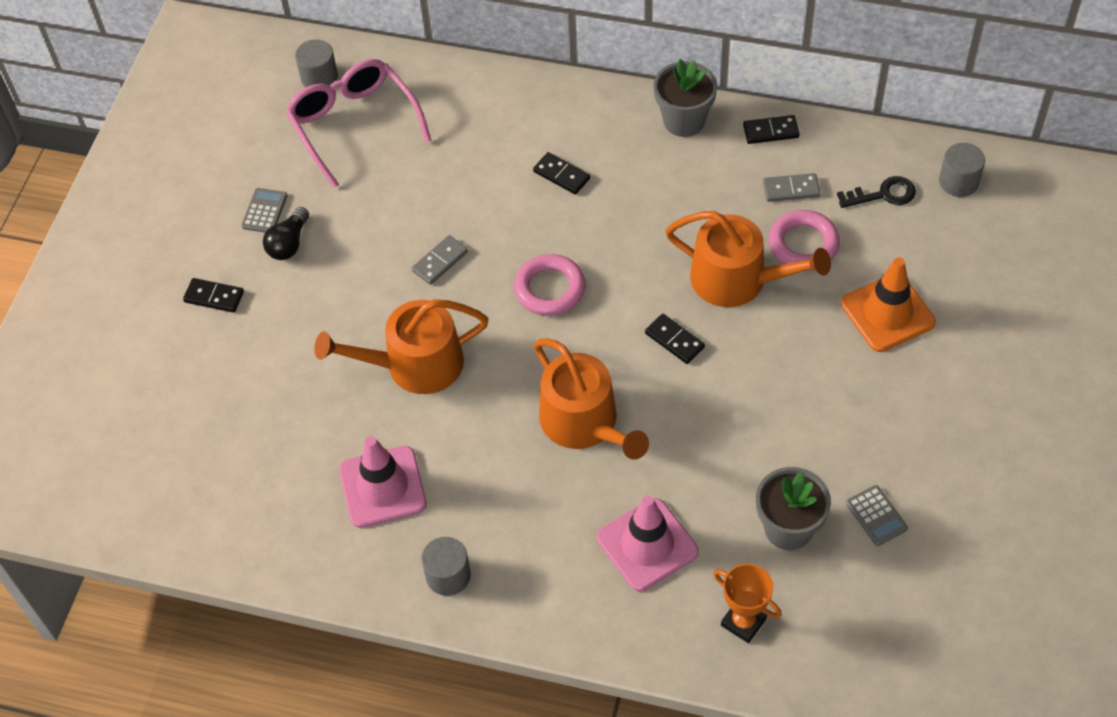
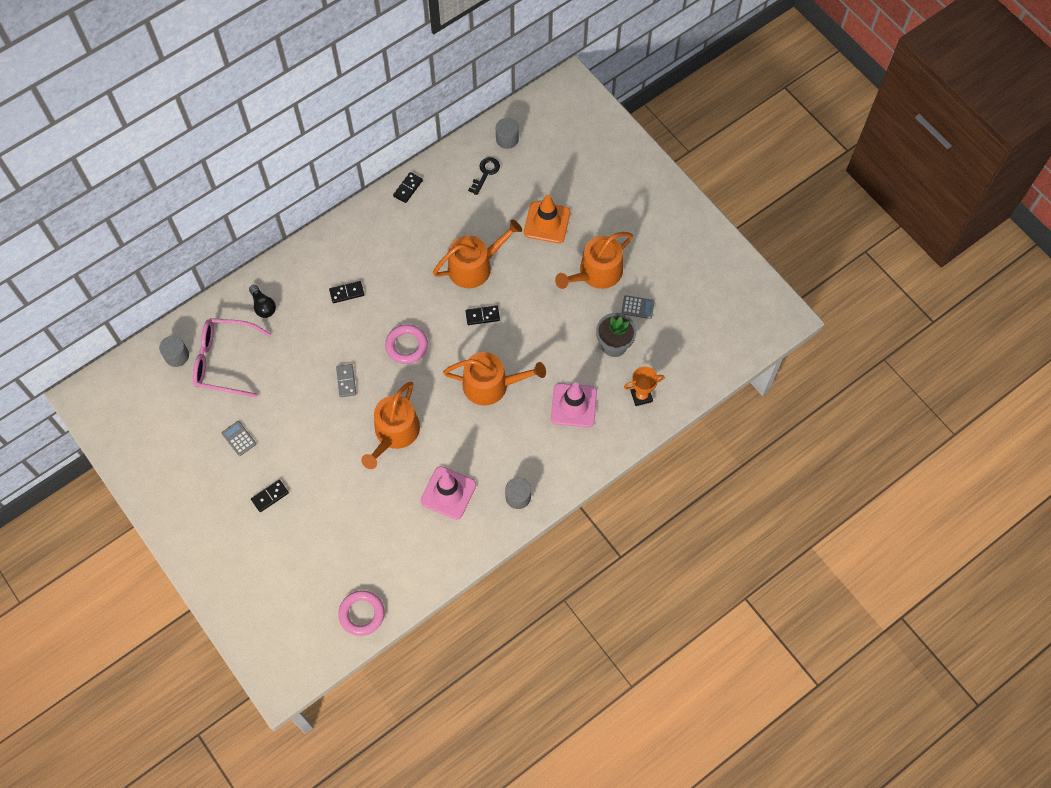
camera: 55 degrees left, 10 degrees up
black light bulb [263,207,309,260] -> black light bulb moved to [249,285,276,318]
grey flower pot [654,59,717,137] -> none
grey domino [763,173,820,202] -> none
pink ring [769,210,840,270] -> pink ring moved to [338,590,385,636]
none -> orange watering can [555,232,633,289]

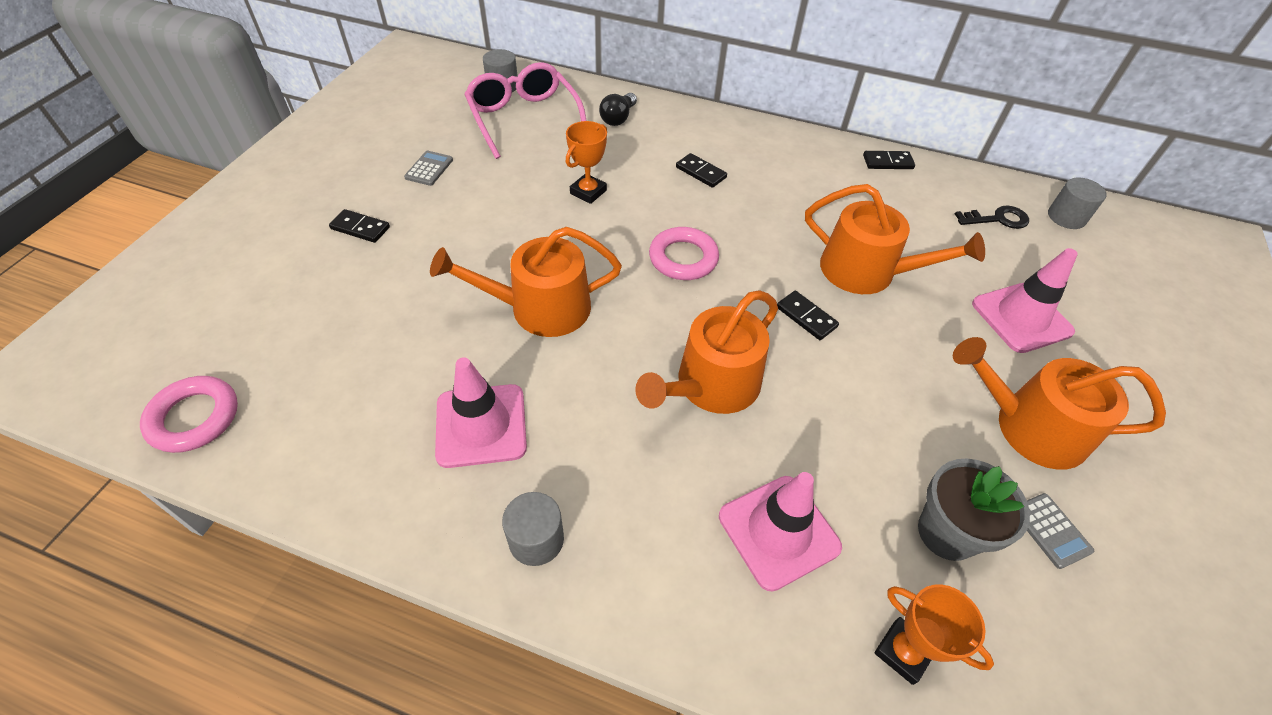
camera: 55 degrees right, 15 degrees down
grey domino [336,364,356,397] -> none
orange watering can [443,352,546,406] -> orange watering can turned 75 degrees clockwise [635,290,778,414]
orange traffic cone [524,194,570,243] -> pink traffic cone [972,248,1078,353]
none -> orange trophy [566,121,607,204]

